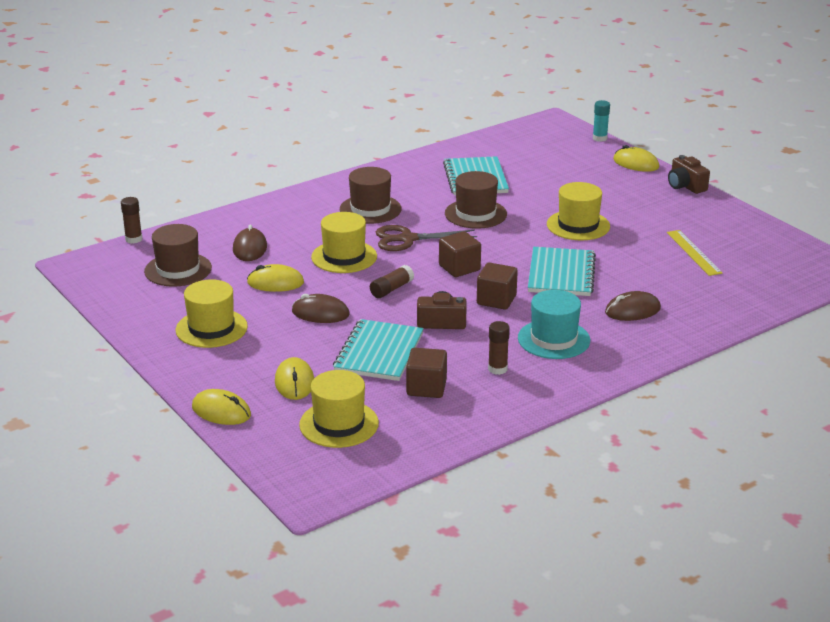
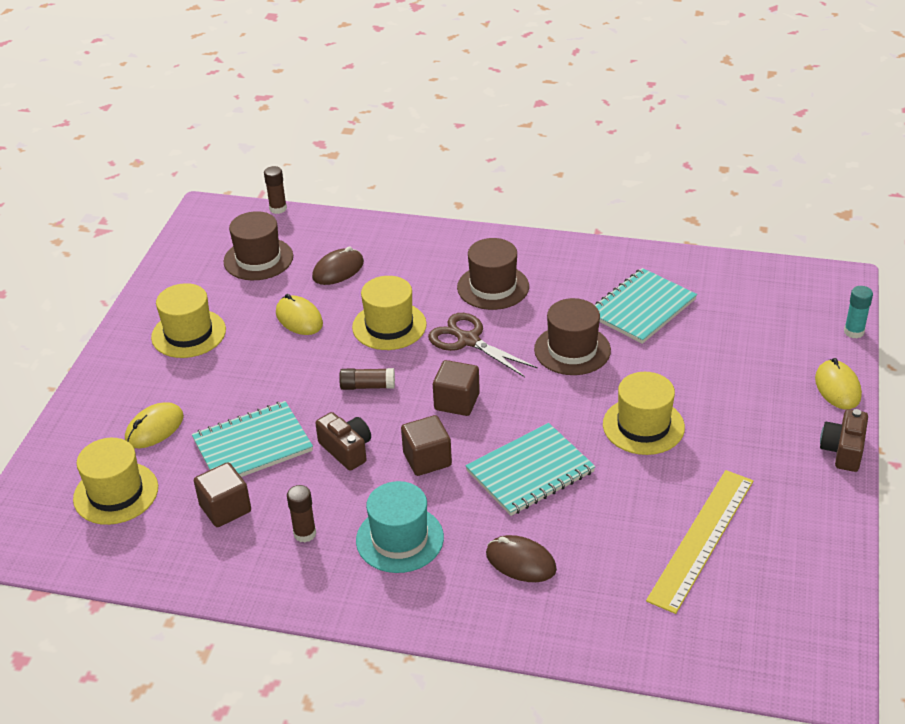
camera: 50 degrees right, 10 degrees up
yellow mouse [192,389,251,425] -> none
brown mouse [292,294,350,323] -> none
yellow ruler [667,230,723,276] -> yellow ruler [646,470,753,614], size x1.57

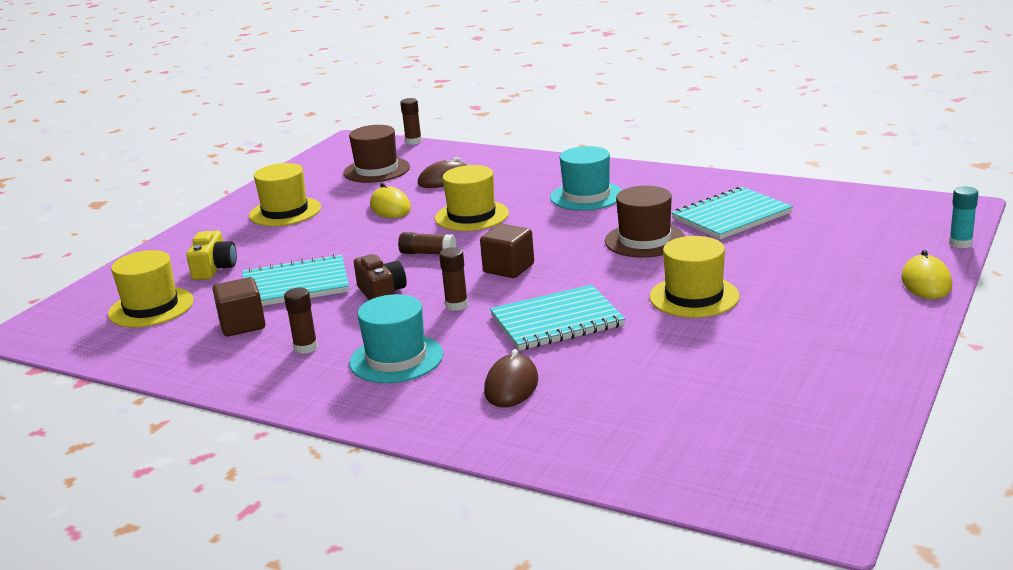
camera: 15 degrees right, 15 degrees down
yellow mouse [125,402,184,448] -> yellow camera [186,231,237,280]
brown cube [401,415,452,476] -> brown glue stick [439,247,468,311]
brown scissors [428,313,538,377] -> none
brown hat [457,238,529,310] -> turquoise hat [550,146,622,211]
brown mouse [486,535,557,582] -> brown mouse turned 60 degrees clockwise [484,349,538,407]
yellow ruler [646,470,753,614] -> none
brown camera [820,409,868,472] -> none

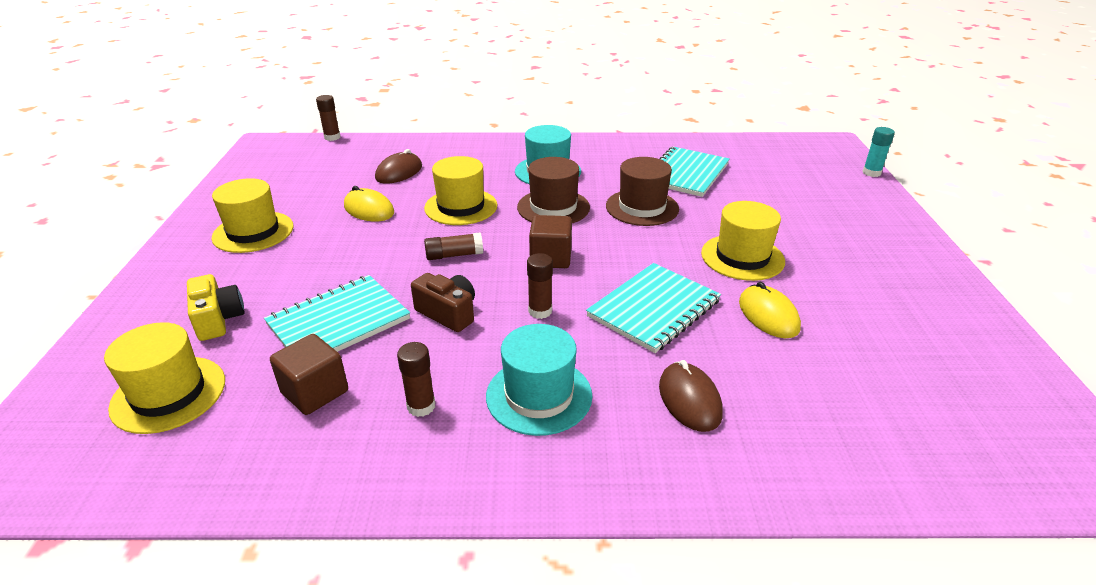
camera: 30 degrees left, 10 degrees up
brown hat [343,125,410,183] -> brown hat moved to [517,157,590,223]
yellow mouse [901,250,952,299] -> yellow mouse moved to [739,282,801,338]

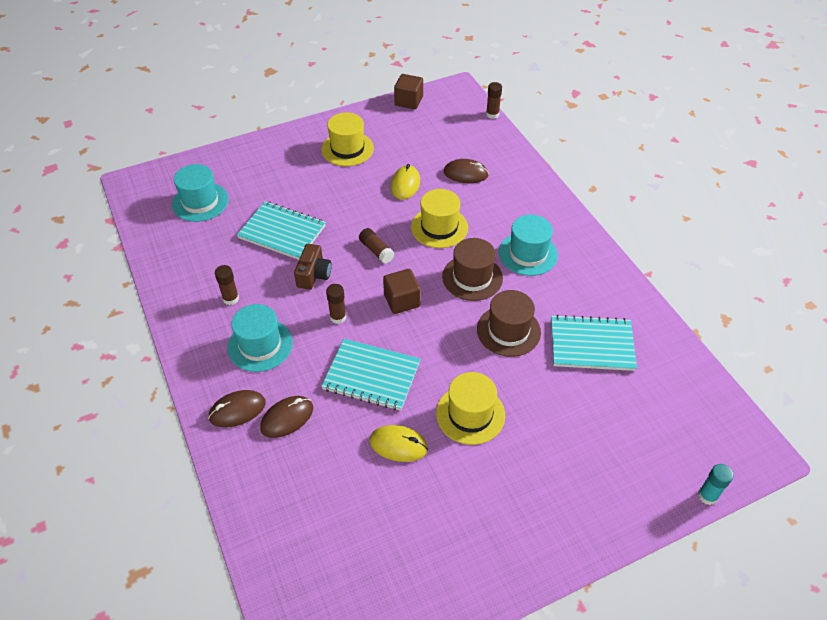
camera: 65 degrees right, 15 degrees up
yellow hat [104,322,225,434] -> turquoise hat [172,164,229,222]
yellow camera [187,274,244,341] -> none
brown cube [270,334,348,415] -> brown cube moved to [394,74,423,109]
yellow mouse [739,282,801,338] -> yellow mouse turned 60 degrees clockwise [369,425,428,462]
none -> brown mouse [208,390,266,427]

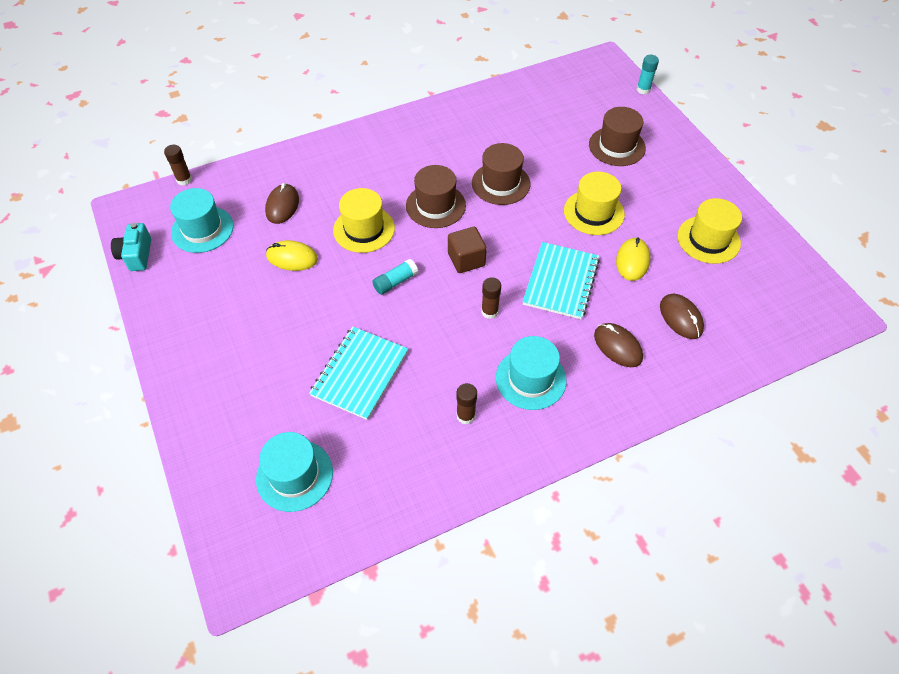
camera: 90 degrees left, 5 degrees up
brown mouse [208,390,266,427] -> brown mouse moved to [660,294,704,339]
brown camera [294,244,332,290] -> none
yellow hat [321,112,374,166] -> yellow hat moved to [677,198,742,264]
brown glue stick [359,228,394,264] -> turquoise glue stick [372,259,418,295]
brown cube [394,74,423,109] -> turquoise camera [111,223,151,271]
turquoise hat [499,215,558,276] -> turquoise hat moved to [170,188,234,253]
turquoise notebook [551,314,637,371] -> none
none -> brown hat [589,107,646,166]

